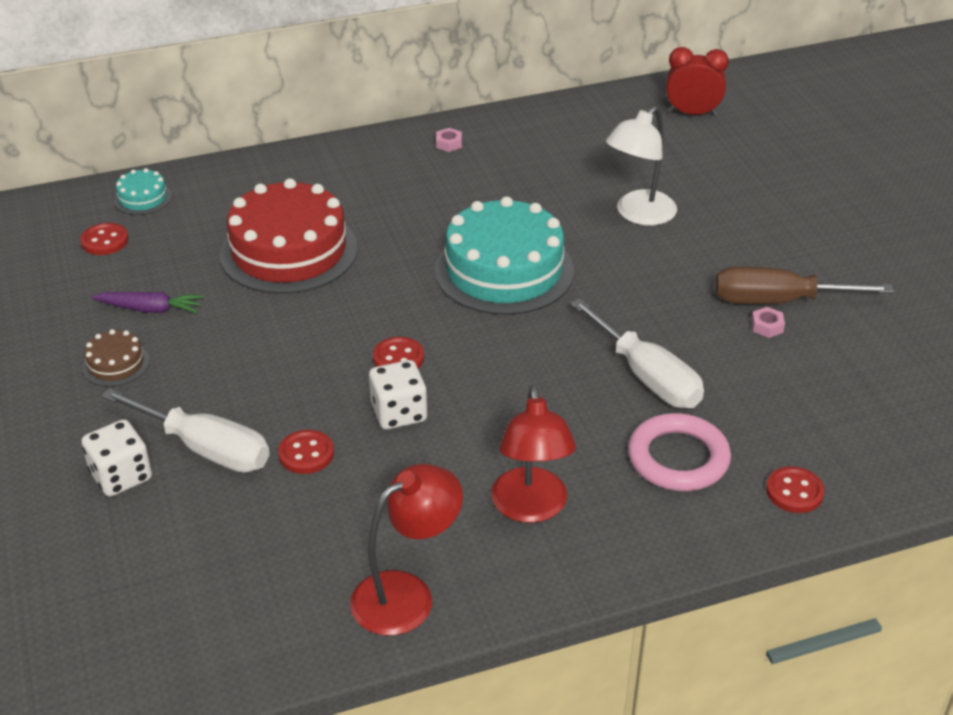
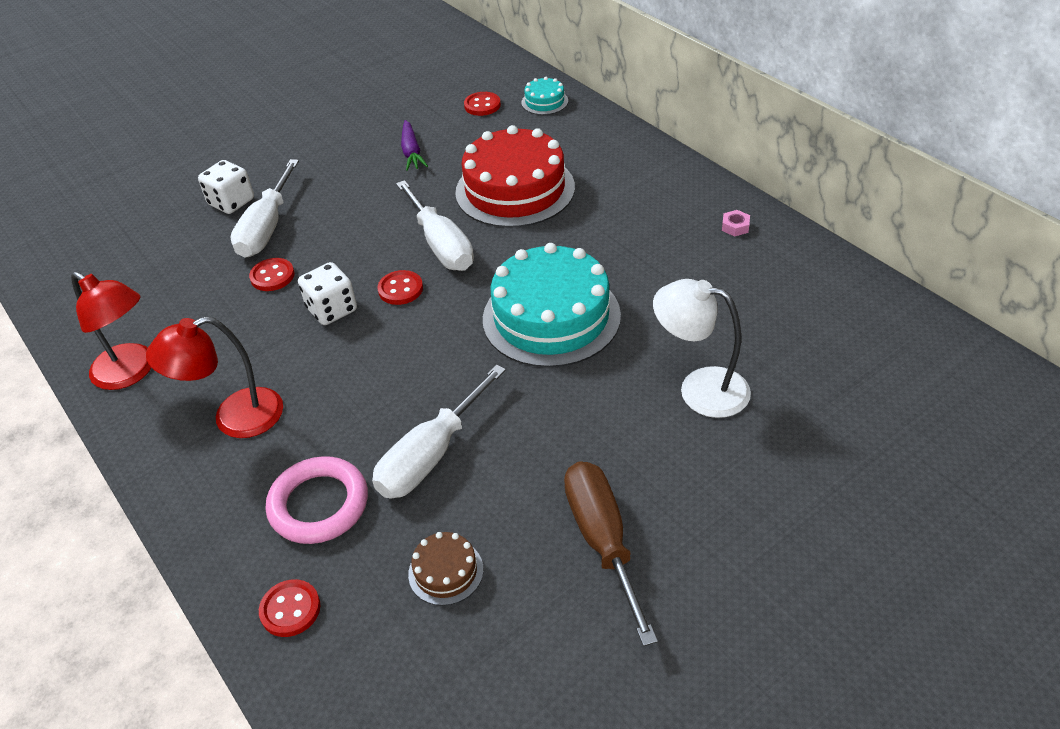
camera: 75 degrees right, 5 degrees up
brown cake [82,329,149,387] -> brown cake moved to [408,532,484,606]
red clock [666,47,729,116] -> none
pink nut [751,307,785,338] -> none
none -> white screwdriver [396,180,474,271]

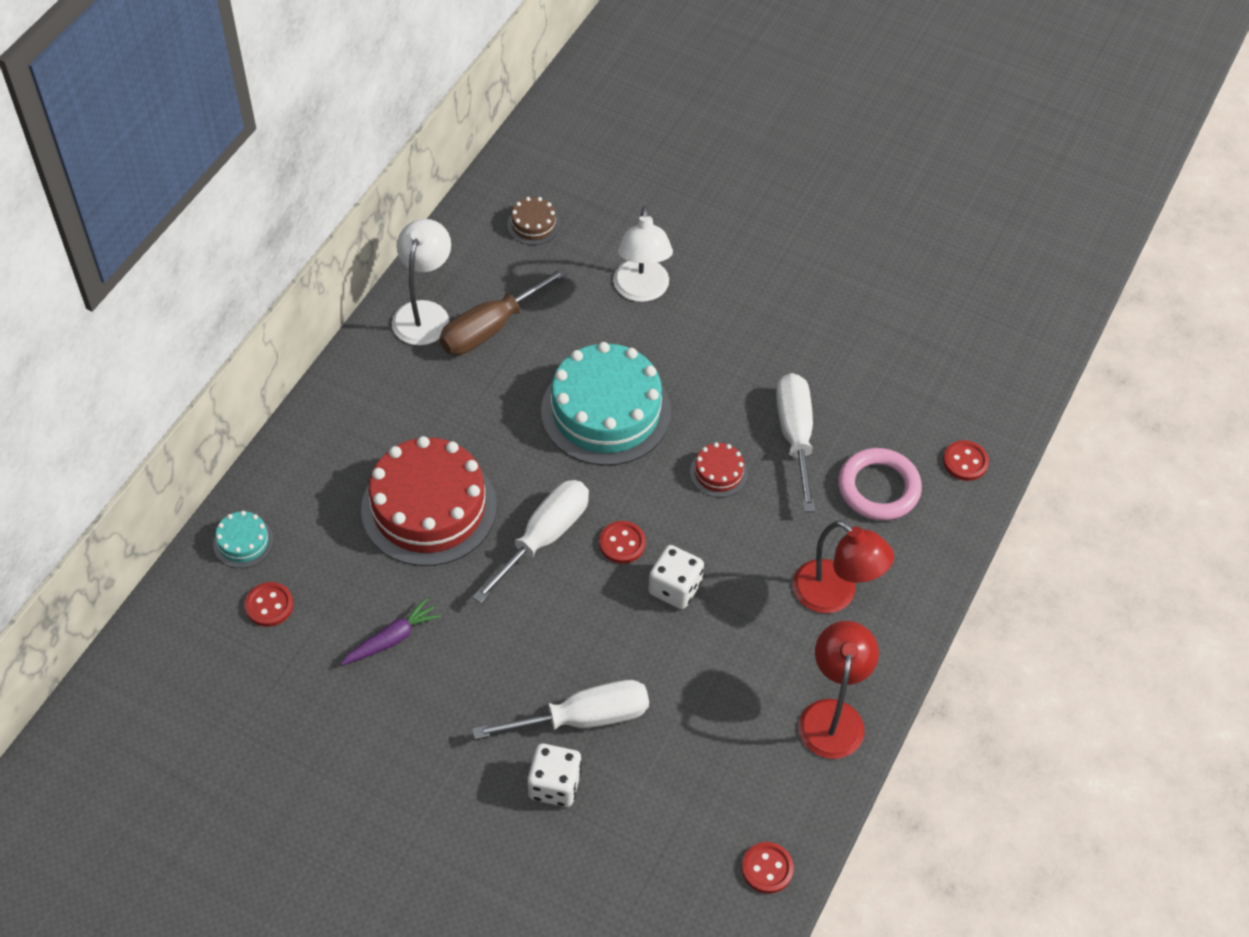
camera: 120 degrees left, 10 degrees up
red button [249,258,295,291] -> red button moved to [742,842,794,894]
white screwdriver [372,365,506,499] -> white screwdriver turned 105 degrees counterclockwise [776,373,815,512]
brown cake [408,532,484,606] -> brown cake moved to [507,197,560,245]
brown screwdriver [564,461,658,646] -> brown screwdriver moved to [440,267,568,355]
pink nut [722,210,750,237] -> white lamp [392,219,451,345]
none -> red cake [690,442,748,497]

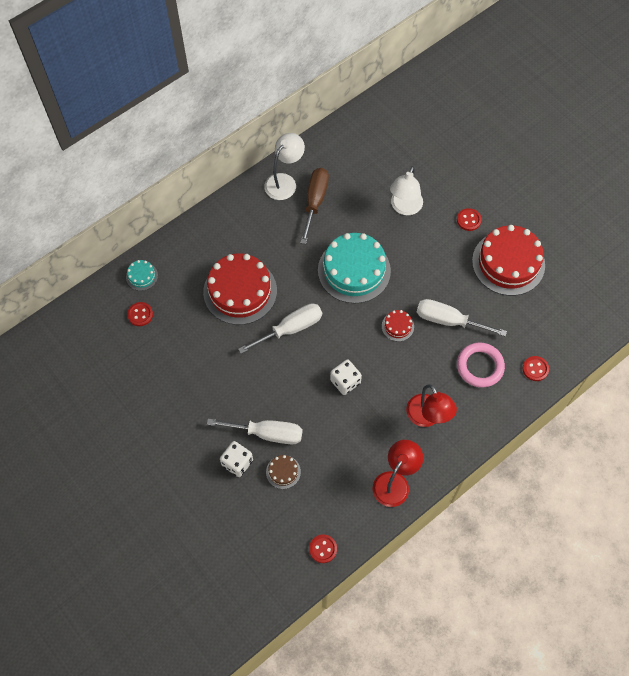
camera: 25 degrees right, 10 degrees up
purple carrot [341,598,441,665] -> none
brown screwdriver [440,267,568,355] -> brown screwdriver turned 120 degrees clockwise [300,168,329,244]
brown cake [507,197,560,245] -> brown cake moved to [266,455,301,489]
red button [599,521,646,564] -> red button moved to [457,208,482,231]
white screwdriver [776,373,815,512] -> white screwdriver turned 90 degrees counterclockwise [417,299,507,336]
none -> red cake [472,225,545,296]

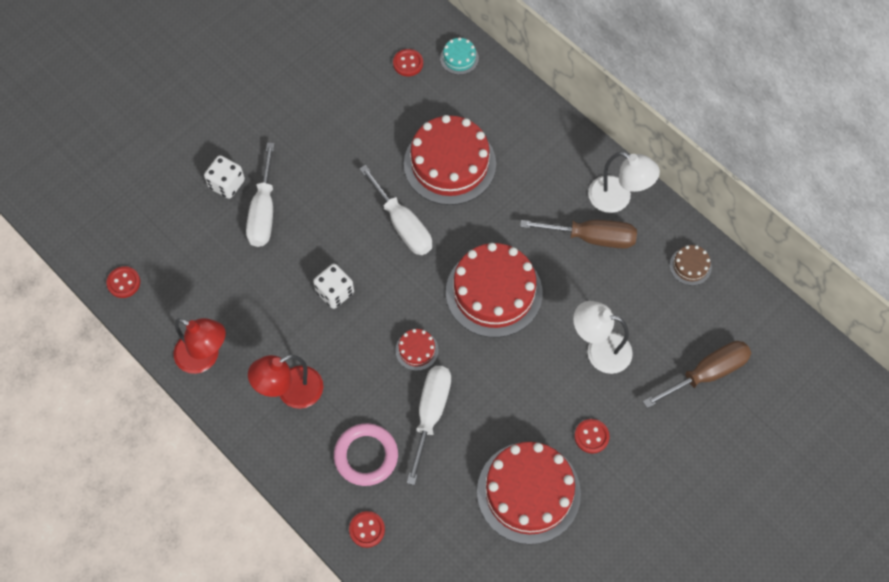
camera: 85 degrees right, 0 degrees up
brown cake [266,455,301,489] -> brown cake moved to [670,245,712,285]
turquoise cake [318,233,391,303] -> red cake [446,243,542,337]
none -> brown screwdriver [643,341,751,408]

